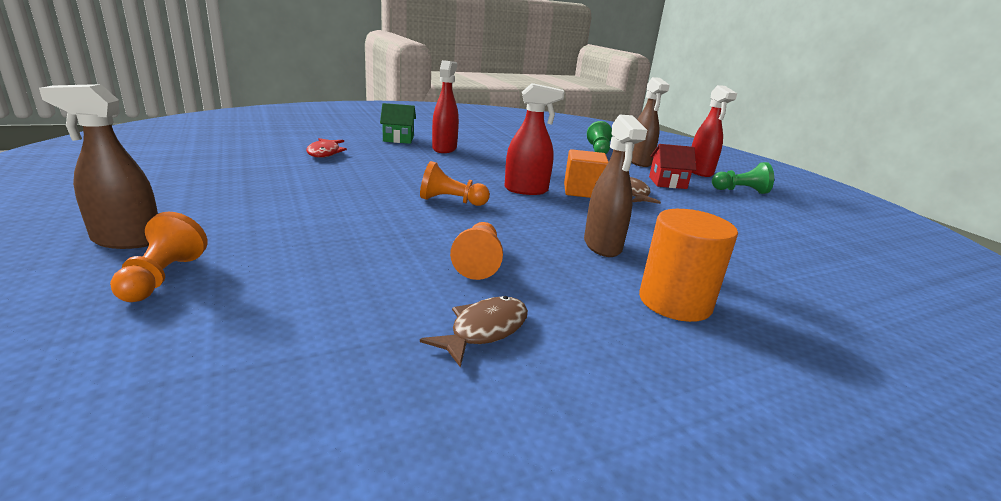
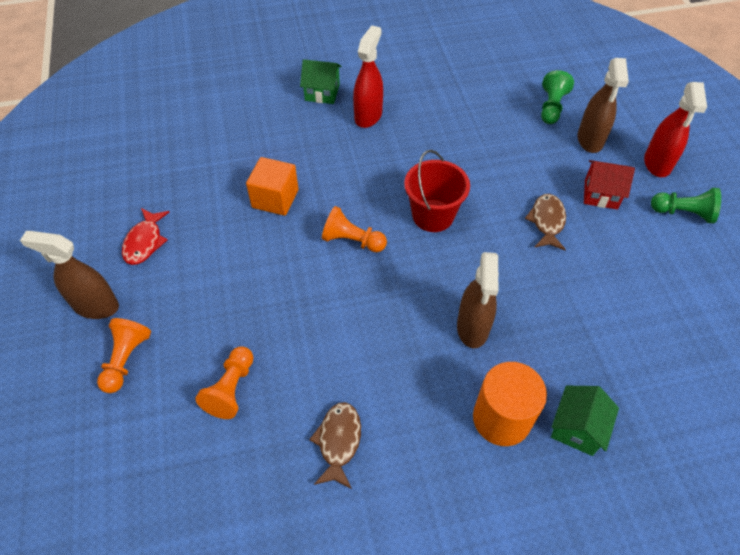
camera: 15 degrees right, 30 degrees up
red fish [306,138,347,158] -> red fish moved to [122,208,169,265]
brown fish [420,296,528,368] -> brown fish turned 45 degrees counterclockwise [309,402,361,489]
orange pawn [450,222,503,280] -> orange pawn moved to [195,346,253,419]
red spray bottle [504,83,565,195] -> red bucket [404,150,470,232]
orange cube [564,149,609,198] -> orange cube moved to [246,157,298,216]
none -> green house [551,386,619,456]

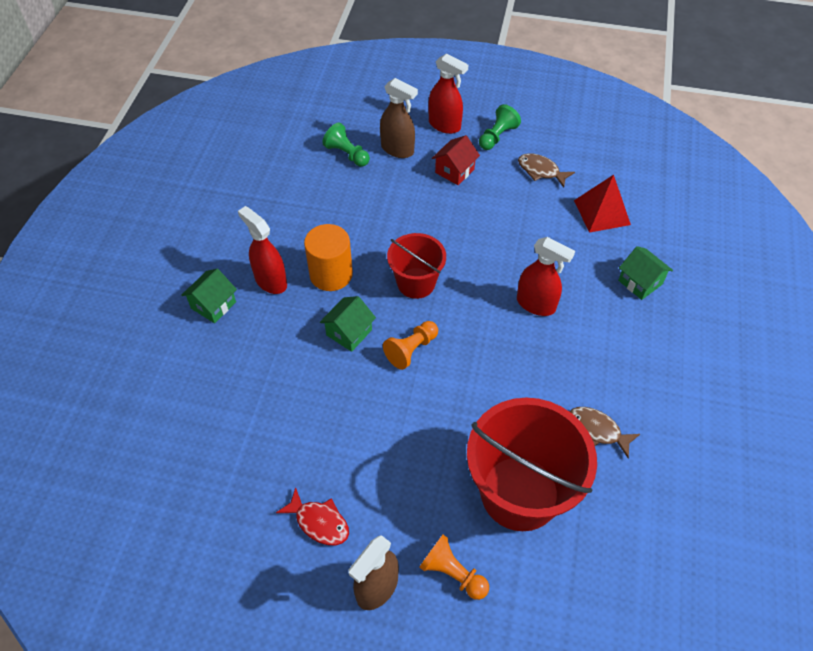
camera: 65 degrees left, 0 degrees up
orange pawn [195,346,253,419] -> red bucket [467,398,597,531]
orange cube [246,157,298,216] -> none
brown spray bottle [457,252,499,348] -> red spray bottle [517,237,575,316]
orange cylinder [473,362,547,446] -> orange cylinder moved to [304,224,353,291]
brown fish [525,194,566,250] -> brown fish moved to [518,153,575,188]
none -> green house [320,296,376,352]
none -> red pyramid [574,175,631,233]

